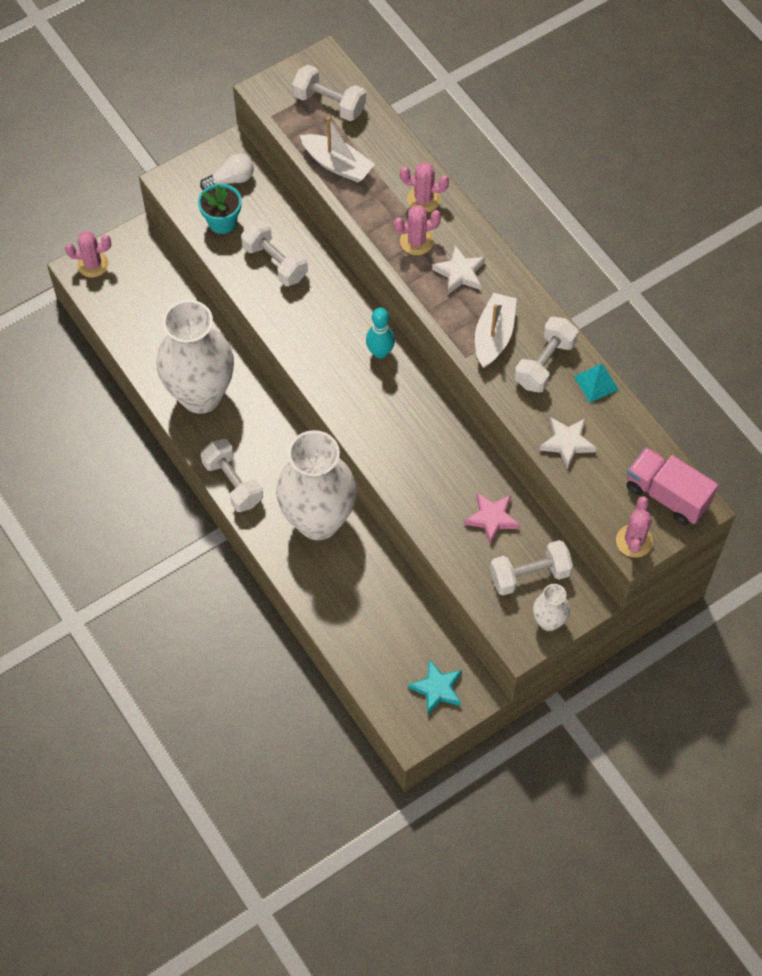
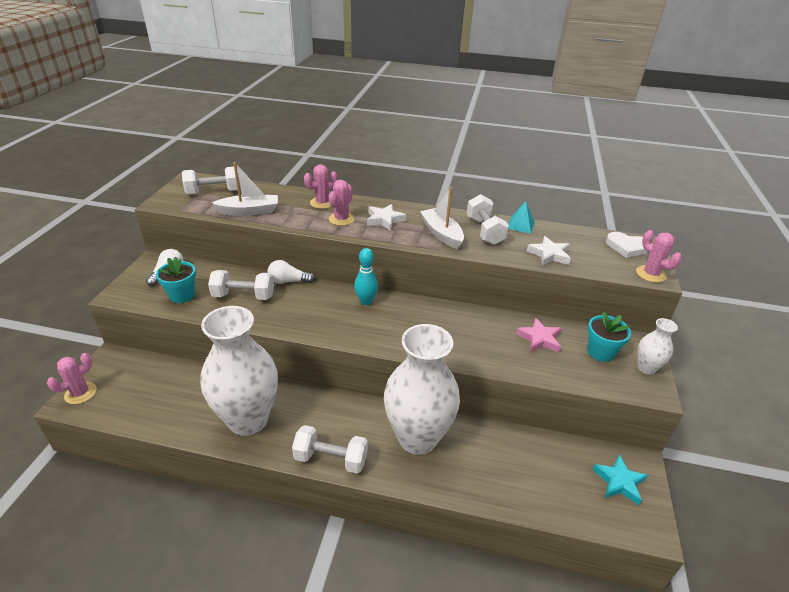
camera: 45 degrees left, 25 degrees down
white dumbbell [490,540,573,595] -> turquoise flower pot [587,312,631,362]
pink truck [627,447,718,525] -> white heart [606,232,649,258]
none -> white light bulb [267,260,315,284]

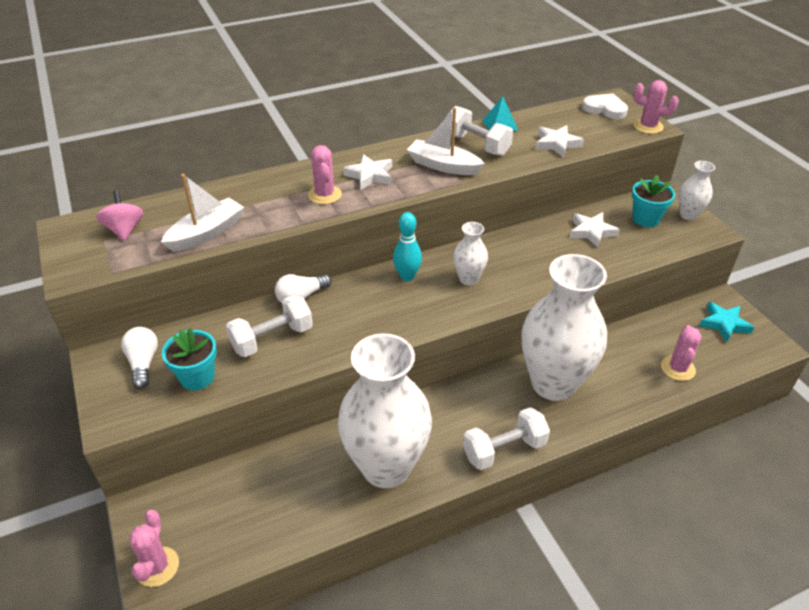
camera: 35 degrees left, 5 degrees up
white dumbbell [182,167,240,194] -> pink spinning top [96,191,144,241]
pink cactus [304,165,338,209] -> pink cactus moved to [661,325,702,381]
pink star [516,317,562,352] -> white star [570,212,620,248]
white heart [606,232,649,258] -> white heart turned 135 degrees counterclockwise [582,93,628,119]
none -> white vase [453,222,488,285]

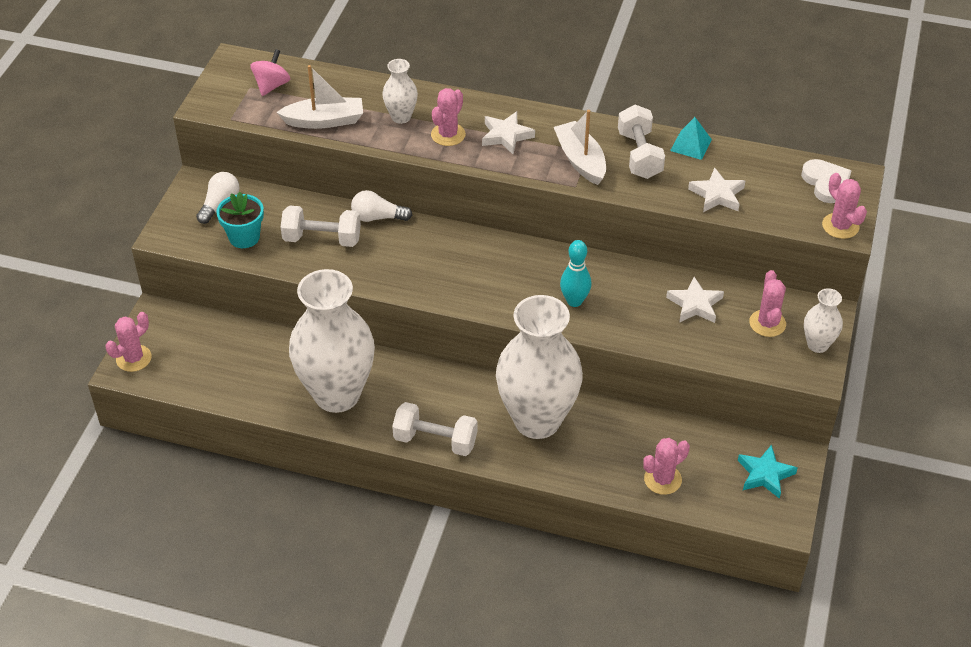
camera: 40 degrees right, 5 degrees up
turquoise bowling pin [393,212,422,281] -> turquoise bowling pin moved to [560,240,592,307]
white vase [453,222,488,285] -> white vase moved to [382,59,418,124]
turquoise flower pot [632,175,675,227] -> pink cactus [749,270,786,337]

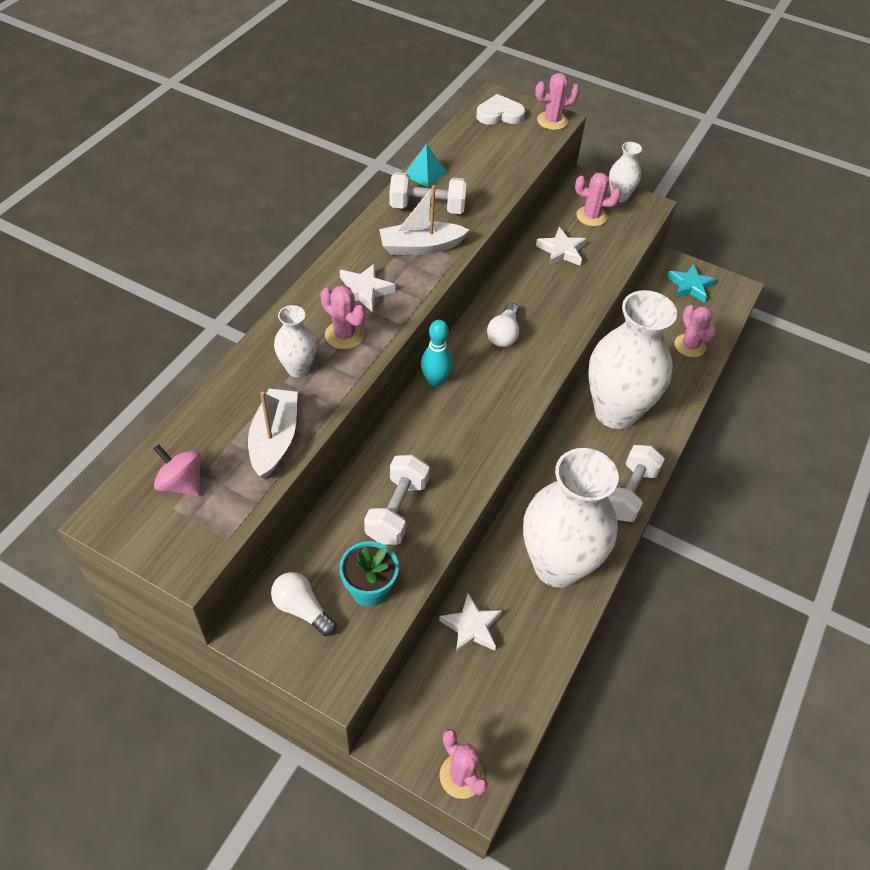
camera: 80 degrees left, 5 degrees up
white light bulb [351,190,412,222] -> white light bulb moved to [487,303,519,347]
turquoise bowling pin [560,240,592,307] -> turquoise bowling pin moved to [421,320,453,387]
white star [688,168,745,212] -> white star moved to [439,593,502,654]

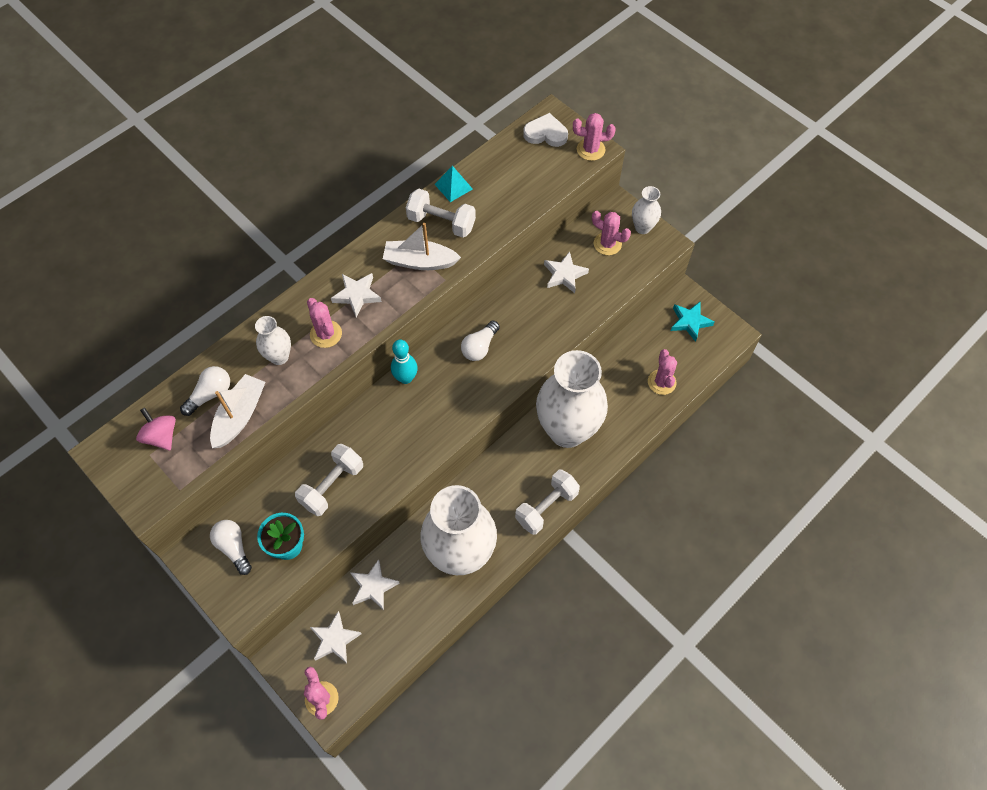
camera: 20 degrees right, 10 degrees up
none -> white light bulb [180,366,230,416]
none -> white star [310,611,361,663]

